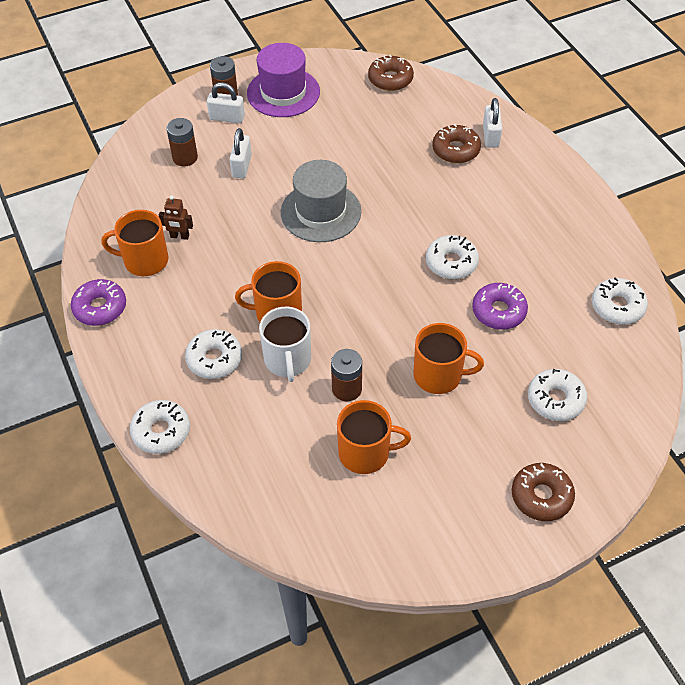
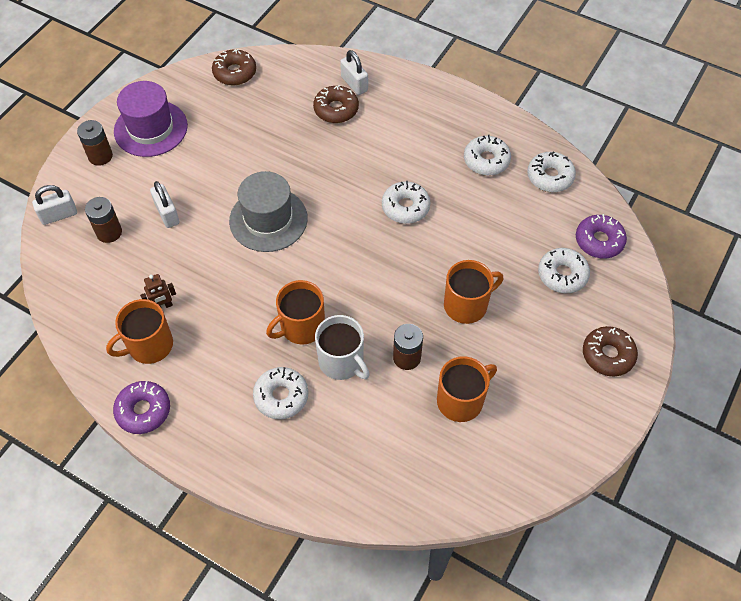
camera: 35 degrees left, 5 degrees up
white donut [130,400,190,454] -> white donut moved to [464,134,511,176]
white padlock [207,82,245,123] -> white padlock moved to [32,185,77,225]
purple donut [472,283,528,330] -> purple donut moved to [576,214,627,259]

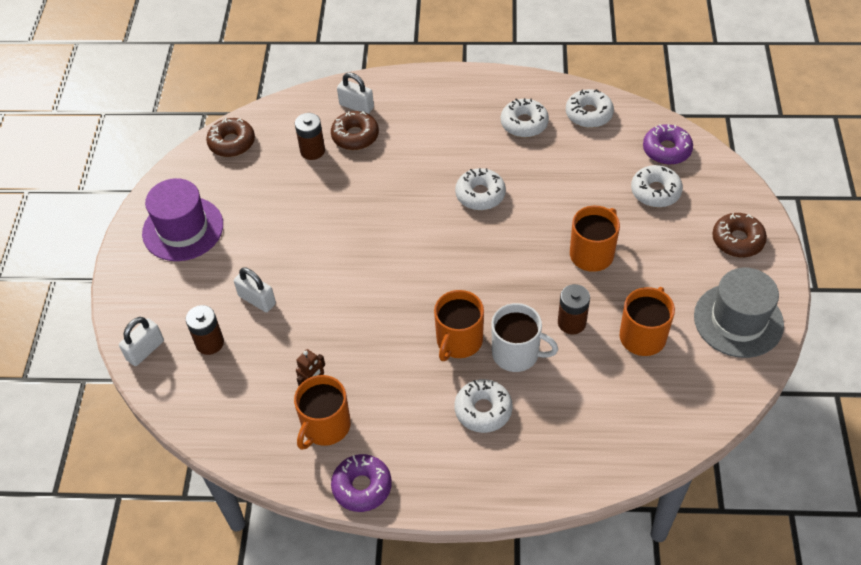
camera: 25 degrees left, 5 degrees down
brown battery [77,120,113,166] -> brown battery moved to [295,113,325,160]
grey hat [229,171,308,252] -> grey hat moved to [694,268,784,358]

